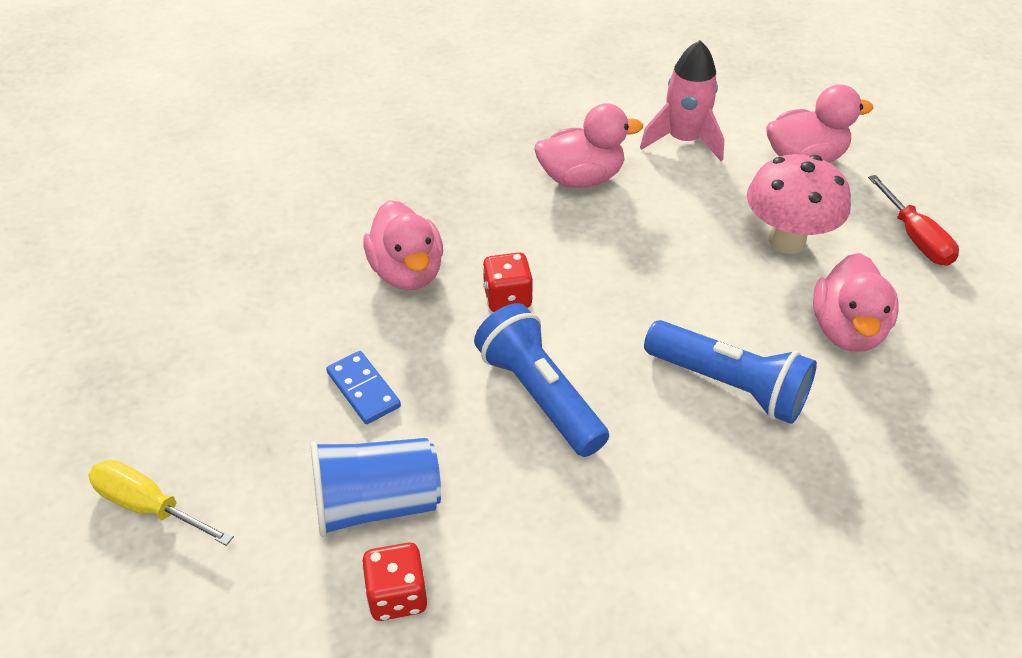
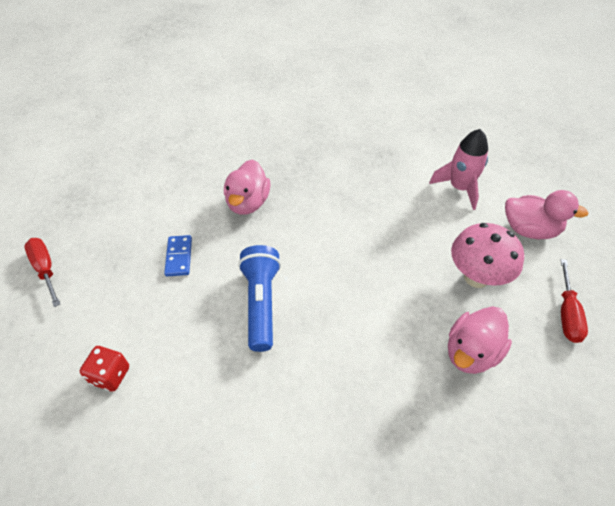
camera: 30 degrees right, 5 degrees up
yellow screwdriver [88,460,234,546] -> red screwdriver [24,238,60,307]
blue cup [311,438,441,537] -> none
red dice [483,252,533,312] -> none
pink duck [534,103,643,188] -> none
blue flashlight [644,320,817,424] -> none

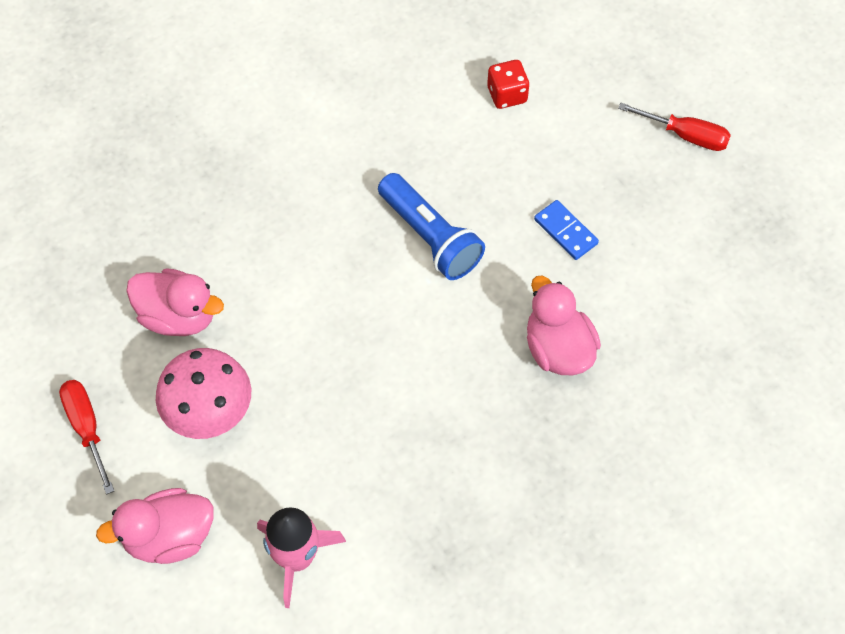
camera: 145 degrees right, 10 degrees up
pink duck [448,306,512,374] -> pink duck turned 105 degrees clockwise [126,268,224,336]

